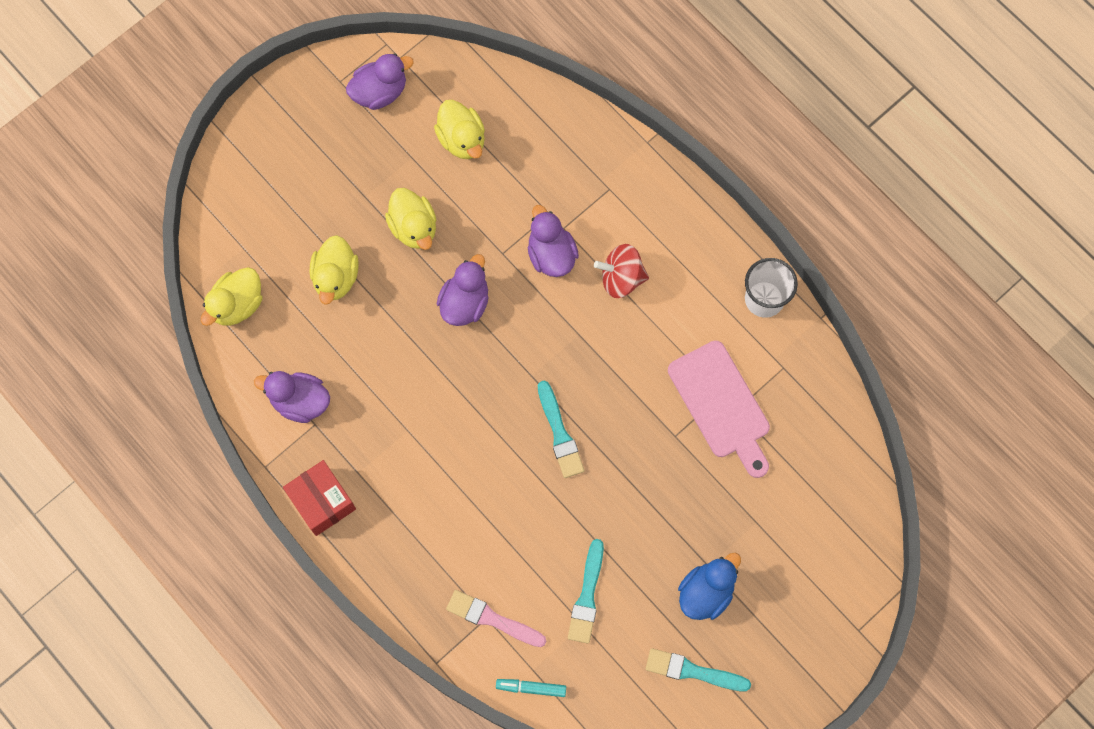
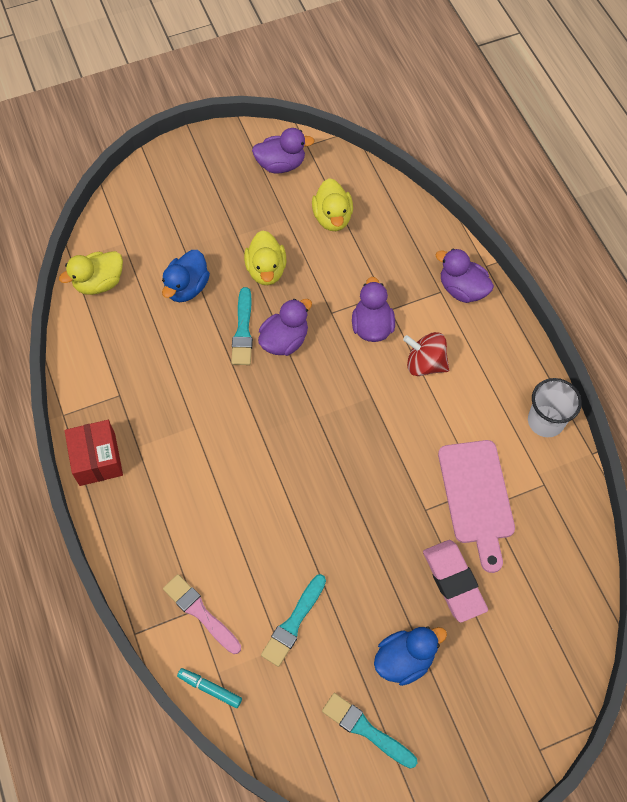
camera: 20 degrees right, 10 degrees down
purple duck [254,371,330,423] -> purple duck moved to [435,249,494,303]
yellow duck [310,235,359,305] -> blue duck [162,250,210,302]
turquoise brush [538,381,584,478] -> turquoise brush moved to [231,287,253,365]
none -> pink eraser [423,540,488,623]

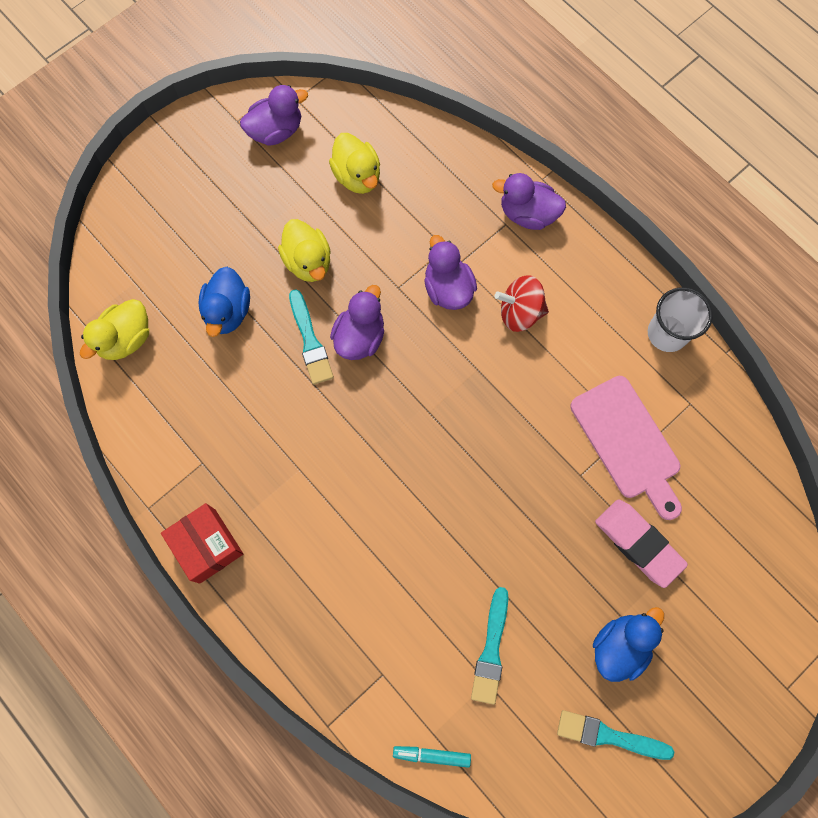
camera: 20 degrees left, 10 degrees up
pink brush [163,574,241,654] -> none

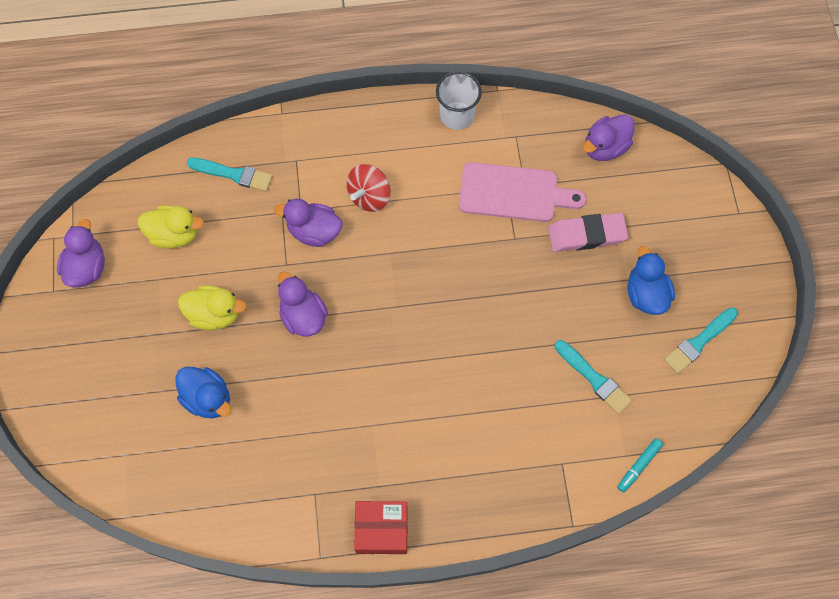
camera: 55 degrees left, 5 degrees down
yellow duck [80,299,149,360] -> none
turquoise brush [289,289,334,385] -> turquoise brush moved to [187,158,273,191]
purple duck [492,173,566,230] -> purple duck moved to [582,115,635,161]

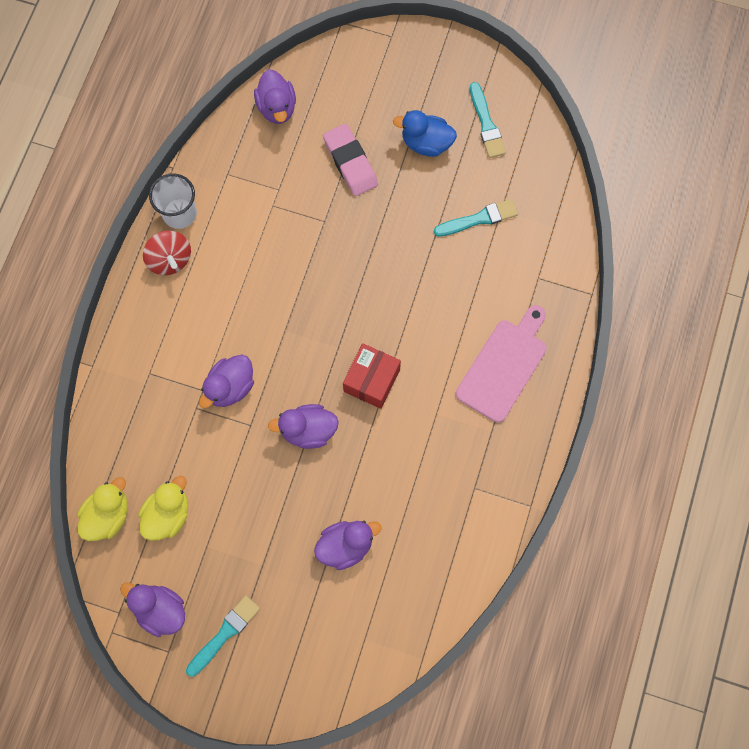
camera: 65 degrees left, 5 degrees up
blue duck [175,367,231,418] -> purple duck [314,521,382,570]
yellow duck [178,285,247,330] -> yellow duck moved to [77,477,128,541]
turquoise brush [187,158,273,191] -> turquoise brush moved to [186,596,260,677]
red spinning top [347,164,390,212] -> red spinning top moved to [143,231,191,275]
red box [354,501,408,554] -> red box moved to [343,343,401,409]
pink cutting board [459,162,586,222] -> pink cutting board moved to [456,305,547,422]
pink eraser [548,213,628,252] -> pink eraser turned 45 degrees counterclockwise [323,124,378,196]
turquoise marker [617,438,663,493] -> none

